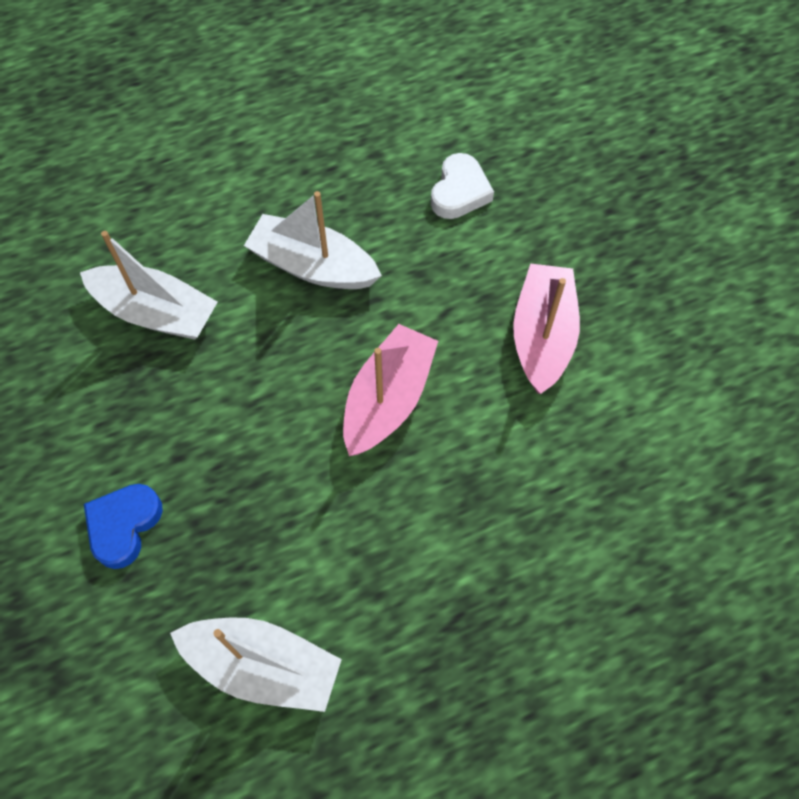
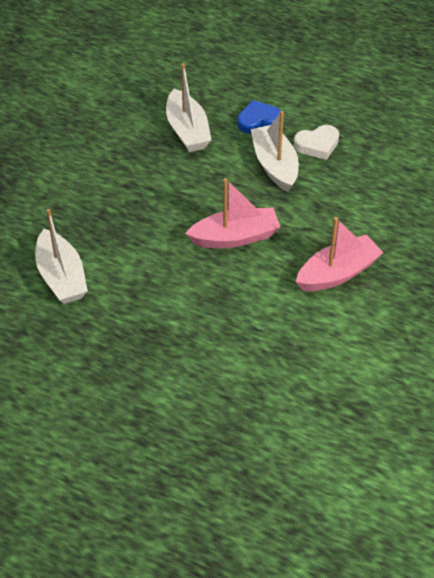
camera: 50 degrees right, 15 degrees down
blue heart [84,484,163,569] -> blue heart moved to [237,100,281,134]
white heart [431,153,494,219] -> white heart moved to [294,125,339,160]

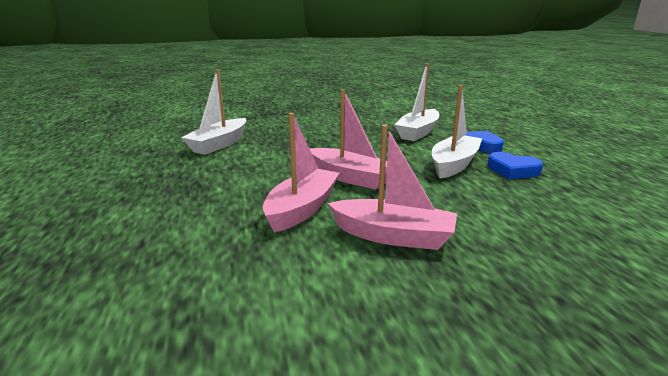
camera: 50 degrees right, 25 degrees down
white heart [294,125,339,160] -> blue heart [487,152,543,179]
none -> pink boat [263,113,340,233]

